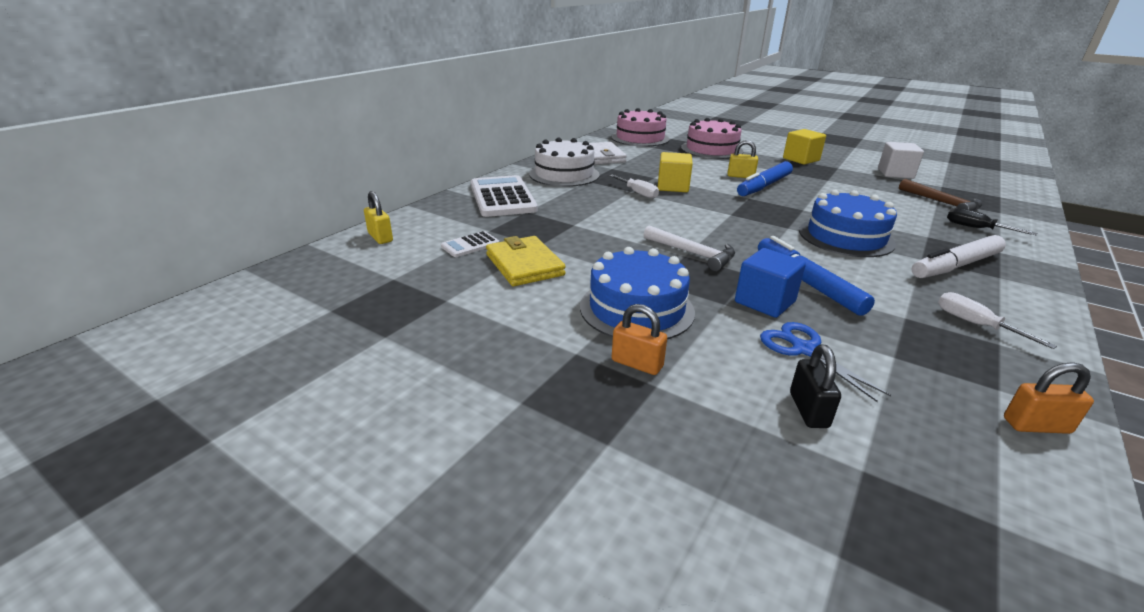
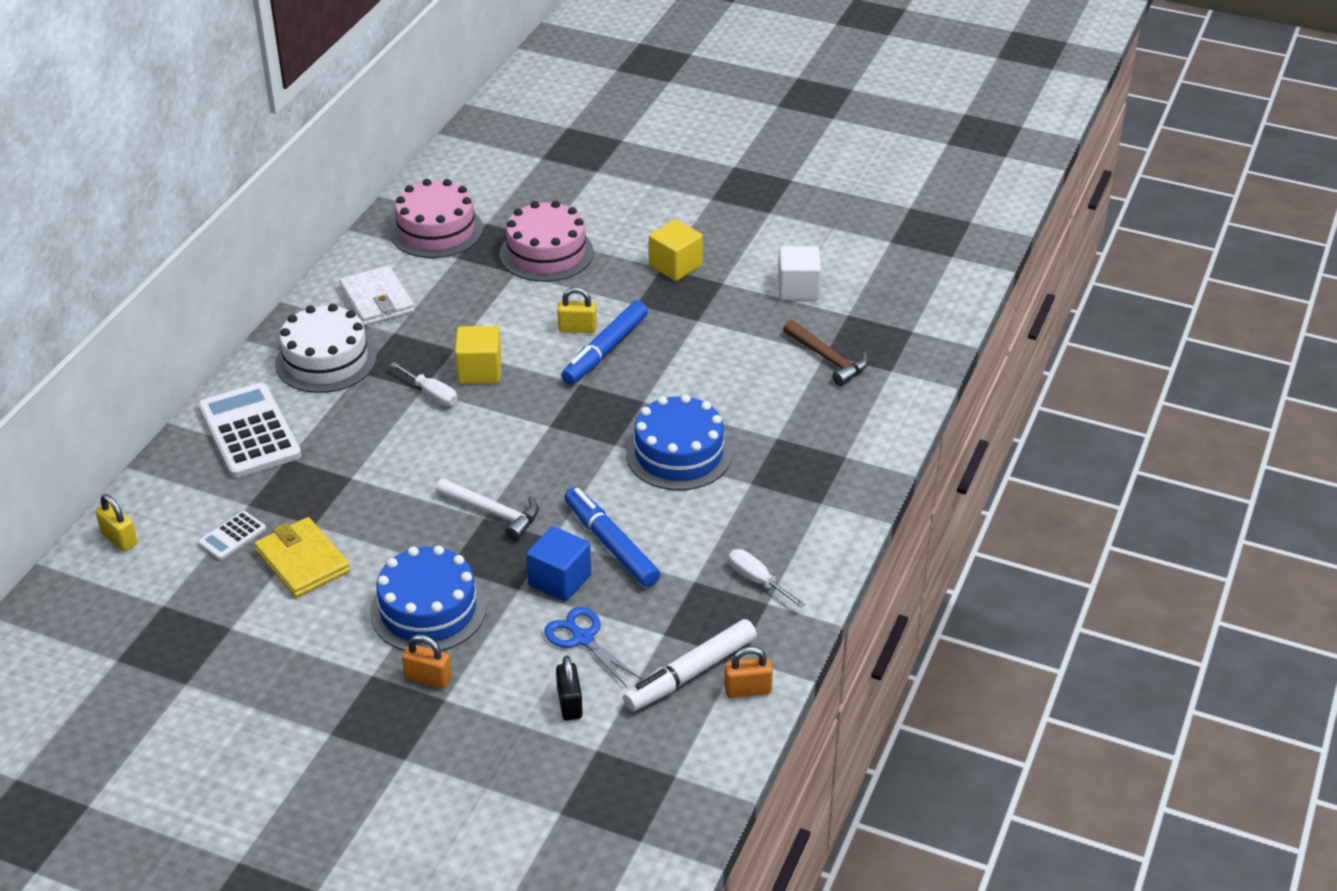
camera: 10 degrees left, 10 degrees up
white marker [912,235,1006,278] -> white marker moved to [623,619,757,711]
black screwdriver [947,207,1037,235] -> none

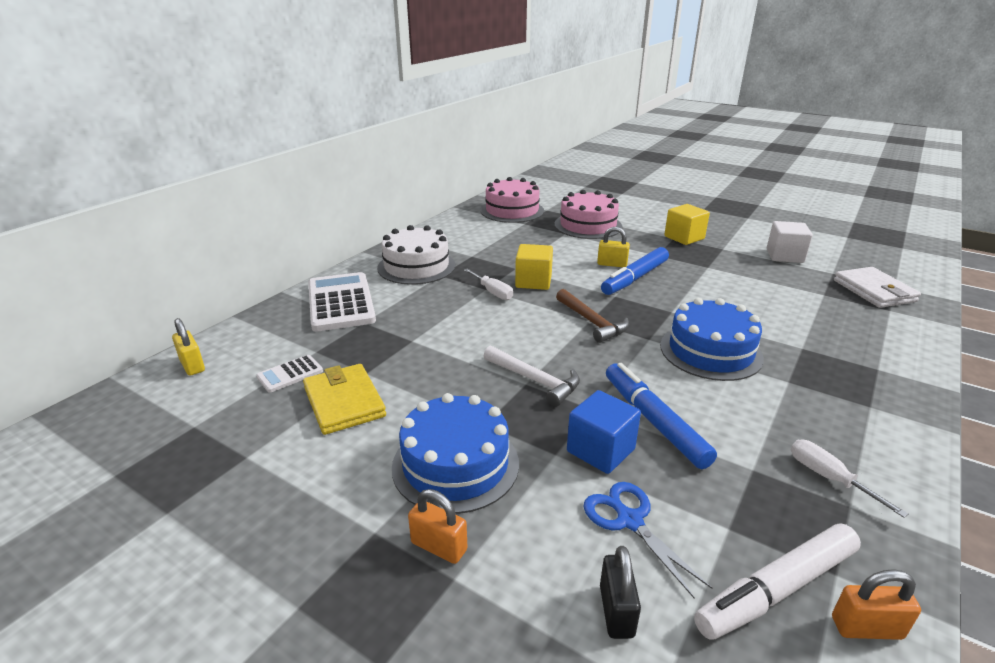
camera: 10 degrees right, 10 degrees down
white wallet [339,265,414,326] -> white wallet moved to [834,267,921,308]
brown hammer [783,320,869,386] -> brown hammer moved to [556,289,629,343]

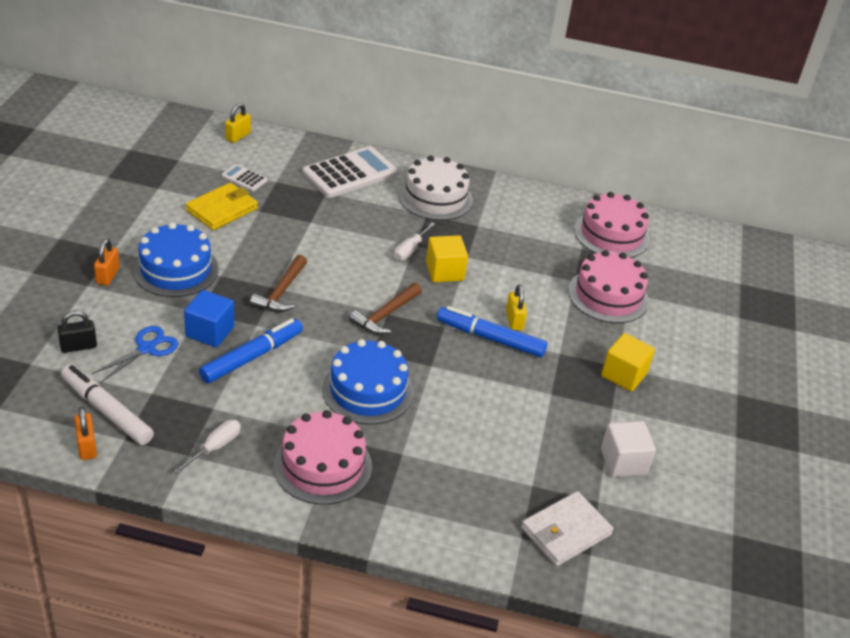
camera: 65 degrees right, 10 degrees up
white hammer [484,346,580,407] -> brown hammer [250,255,307,312]
none -> pink cake [274,410,372,505]

